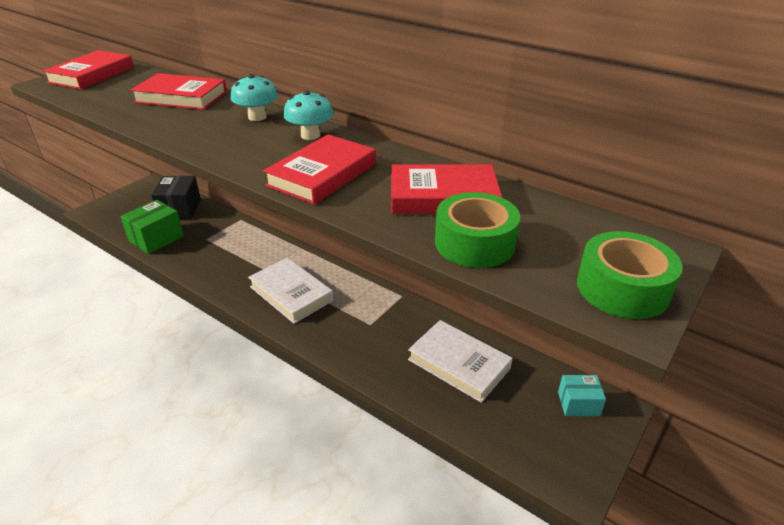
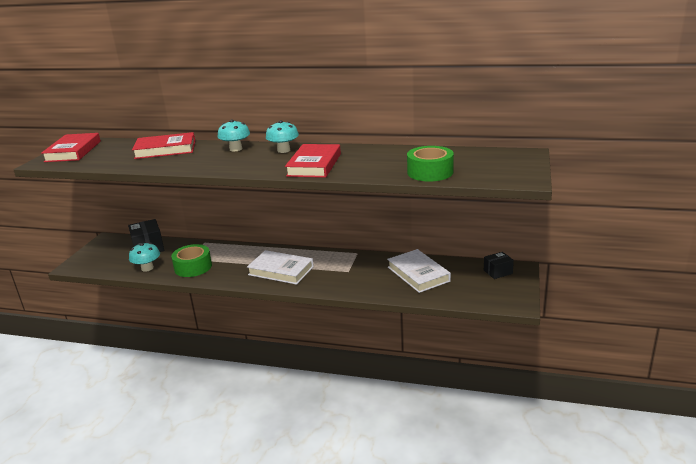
camera: 20 degrees left, 10 degrees down
green box [120,200,184,254] -> turquoise mushroom [129,243,160,272]
red book [391,164,502,214] -> none
white book [408,320,513,403] -> white book turned 45 degrees clockwise [387,249,451,293]
turquoise box [558,375,606,416] -> black box [484,252,514,279]
green tape [577,231,683,319] -> green tape moved to [171,244,212,277]

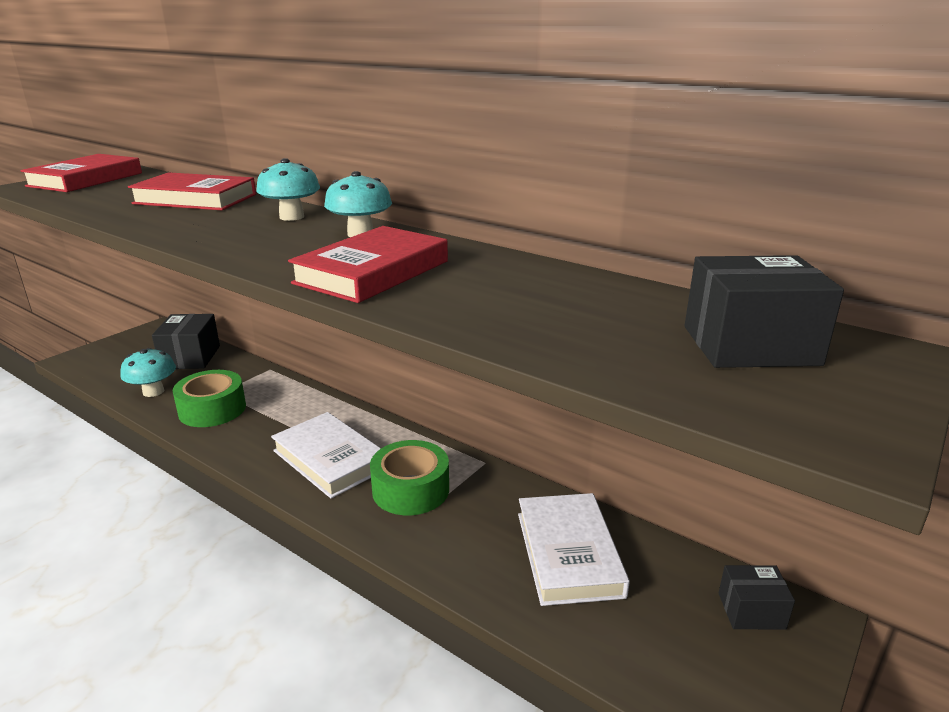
camera: 20 degrees right, 0 degrees up
green tape [407,146,454,182] -> green tape moved to [370,440,449,515]
none -> black box [685,255,844,368]

